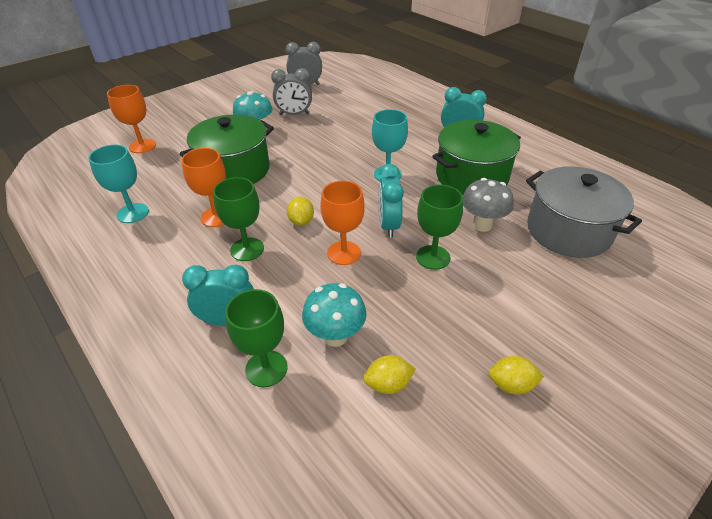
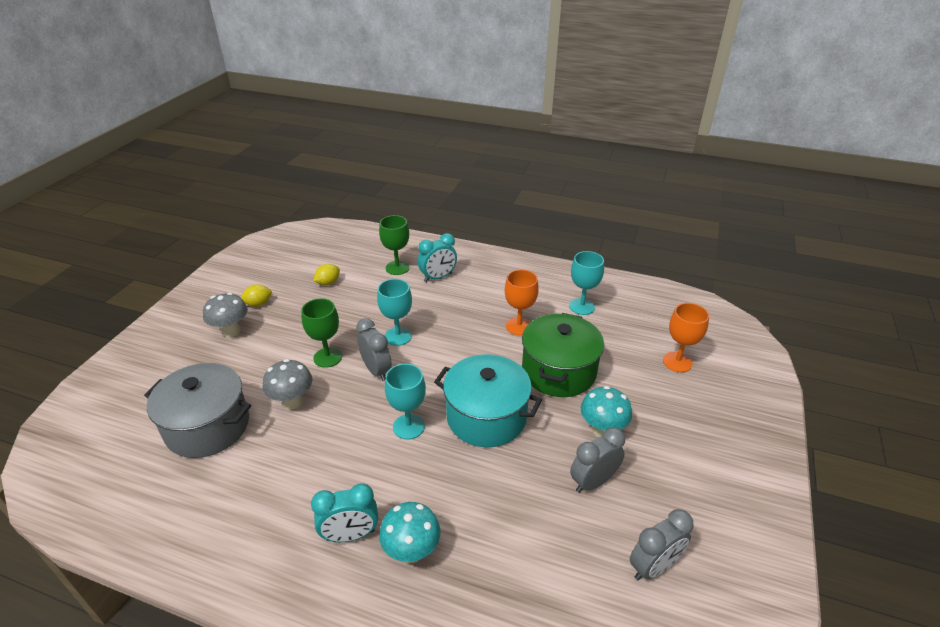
camera: 150 degrees right, 5 degrees down
green goblet [213,177,264,261] -> none
yellow lemon [287,197,314,226] -> none
turquoise mushroom [302,283,367,347] -> turquoise mushroom moved to [379,502,441,563]
orange goblet [320,181,365,265] -> turquoise goblet [377,279,412,346]
turquoise clock [378,164,404,238] -> grey clock [356,318,392,381]
green pot [432,120,521,195] -> none
none -> grey mushroom [203,293,248,337]
none -> turquoise pot [434,354,542,447]

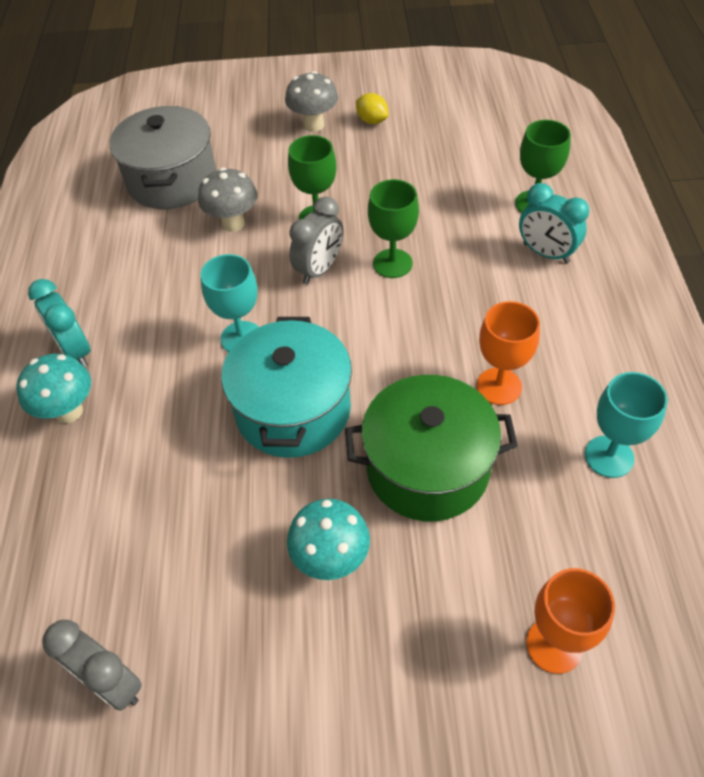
camera: 70 degrees right, 15 degrees up
yellow lemon [314,264,340,285] -> none
turquoise goblet [377,279,412,346] -> green goblet [368,179,419,278]
grey clock [570,427,625,493] -> none

